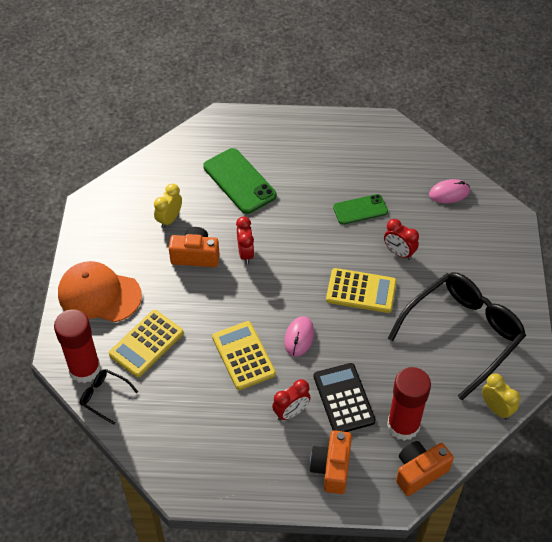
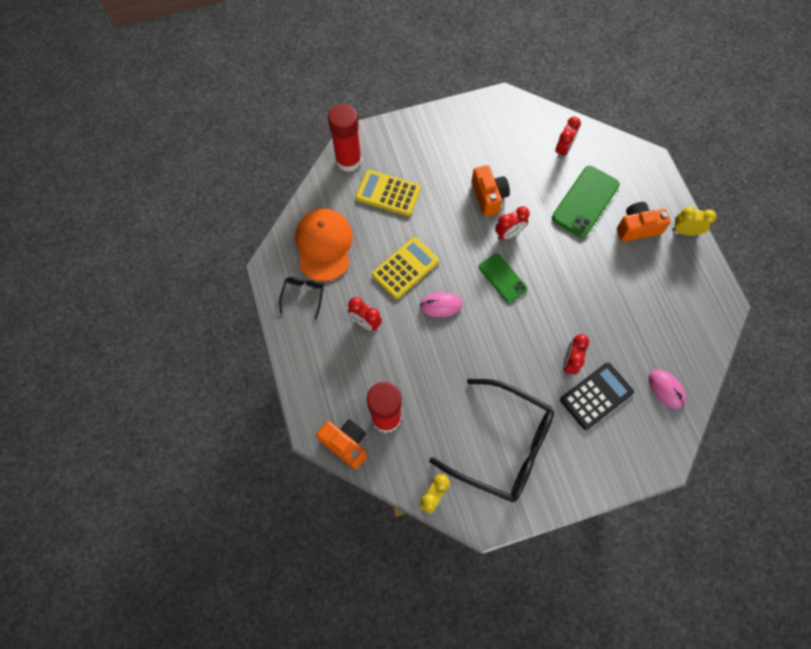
camera: 70 degrees right, 15 degrees up
orange cap [58,261,142,322] -> orange cap moved to [295,209,353,281]
black glasses [80,369,138,425] -> black glasses moved to [279,277,324,320]
yellow clock [154,183,182,229] -> yellow clock moved to [672,207,716,236]
orange camera [310,430,352,494] -> orange camera moved to [617,202,671,242]
black calculator [314,363,376,432] -> black calculator moved to [560,362,634,430]
yellow calculator [326,268,397,313] -> none
green phone [333,194,388,225] -> green phone moved to [479,254,527,303]
none -> red clock [555,117,581,159]

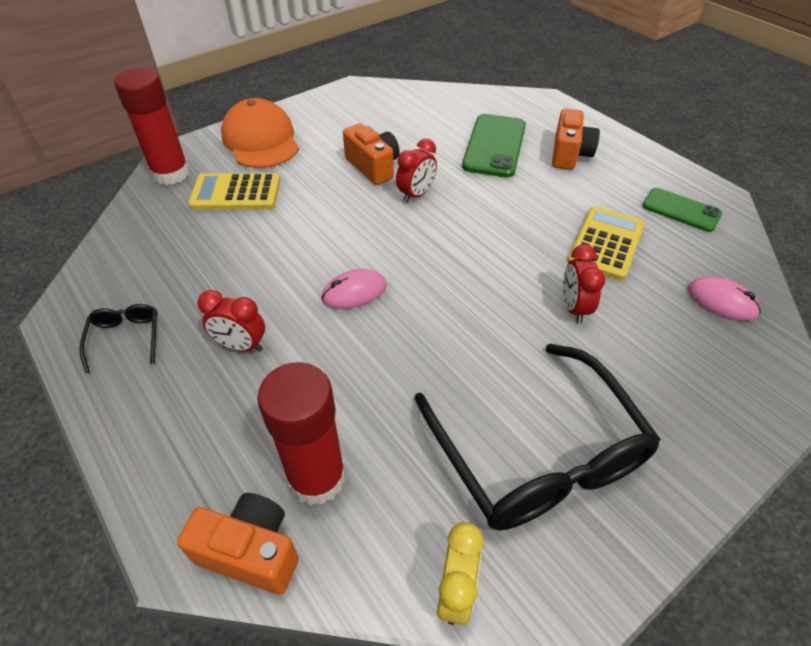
camera: 20 degrees left, 20 degrees down
orange cap [295,209,353,281] -> orange cap moved to [221,98,299,168]
yellow calculator [372,237,439,299] -> yellow calculator moved to [567,207,644,280]
black glasses [429,379,554,502] -> black glasses turned 60 degrees clockwise [414,344,661,530]
green phone [479,254,527,303] -> green phone moved to [642,188,722,232]
red clock [555,117,581,159] -> none
black calculator [560,362,634,430] -> none
orange camera [617,202,671,242] -> orange camera turned 135 degrees clockwise [552,109,600,170]
yellow clock [672,207,716,236] -> none

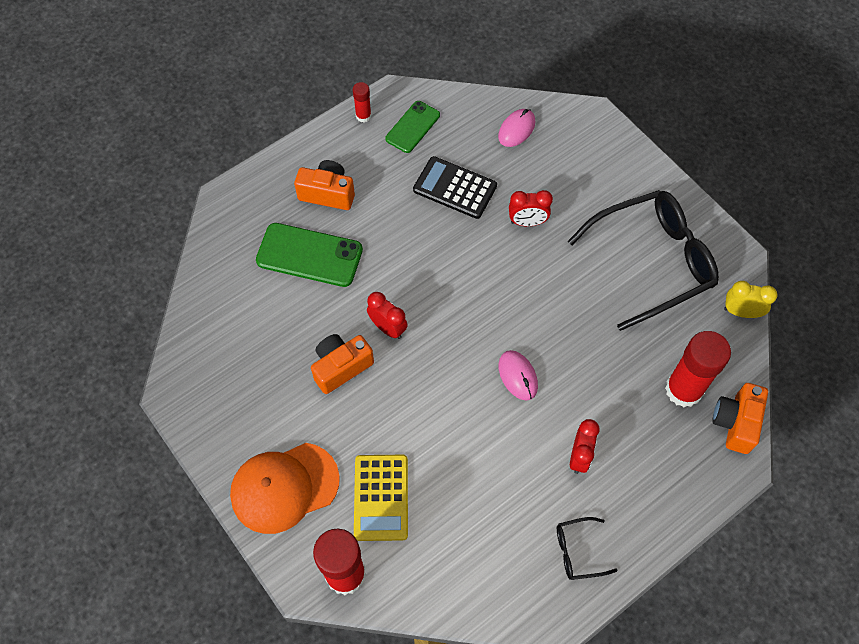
camera: 90 degrees left, 15 degrees up
yellow calculator [567,207,644,280] -> black calculator [413,156,497,219]
none -> red glue stick [353,82,372,122]

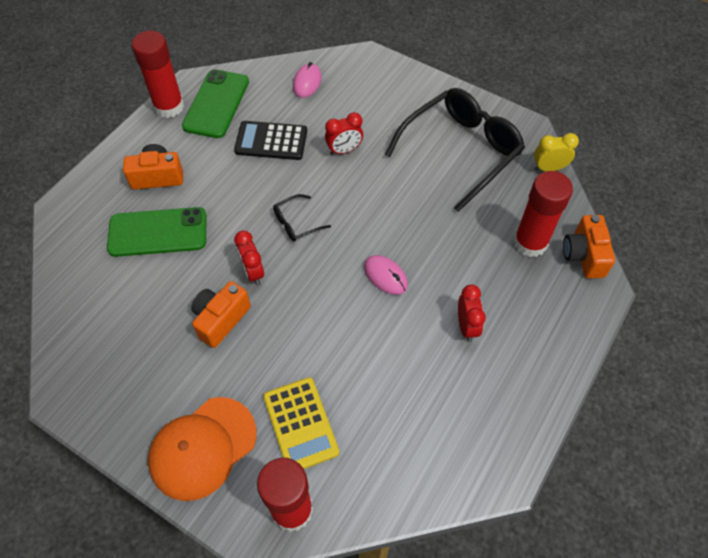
camera: 20 degrees left, 5 degrees down
red glue stick [353,82,372,122] -> red glue stick [131,31,184,118], size x2.07
red clock [367,292,408,339] -> red clock turned 135 degrees counterclockwise [234,231,264,285]
green phone [385,101,440,153] -> green phone [182,69,249,138], size x1.58
black glasses [557,517,618,580] -> black glasses moved to [273,194,331,242]

